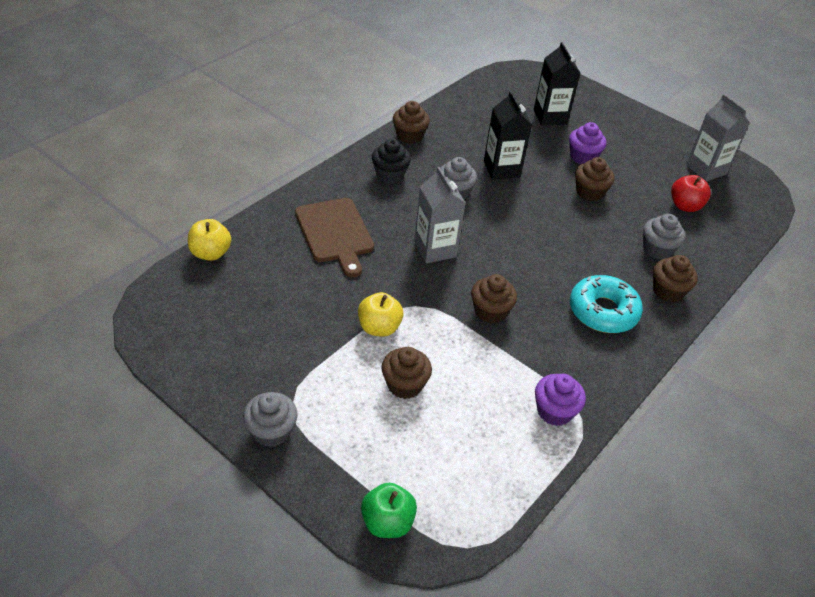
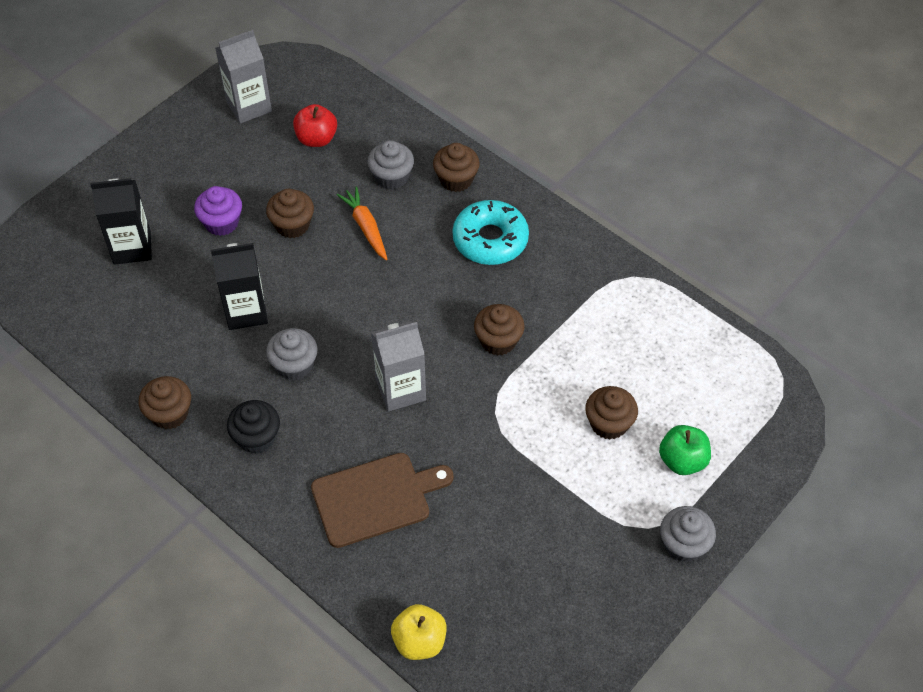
camera: 85 degrees left, 10 degrees up
yellow apple [358,292,404,337] -> none
green apple [361,483,417,538] -> green apple moved to [659,425,711,475]
purple cupcake [535,374,586,426] -> none
none -> orange carrot [337,187,388,260]

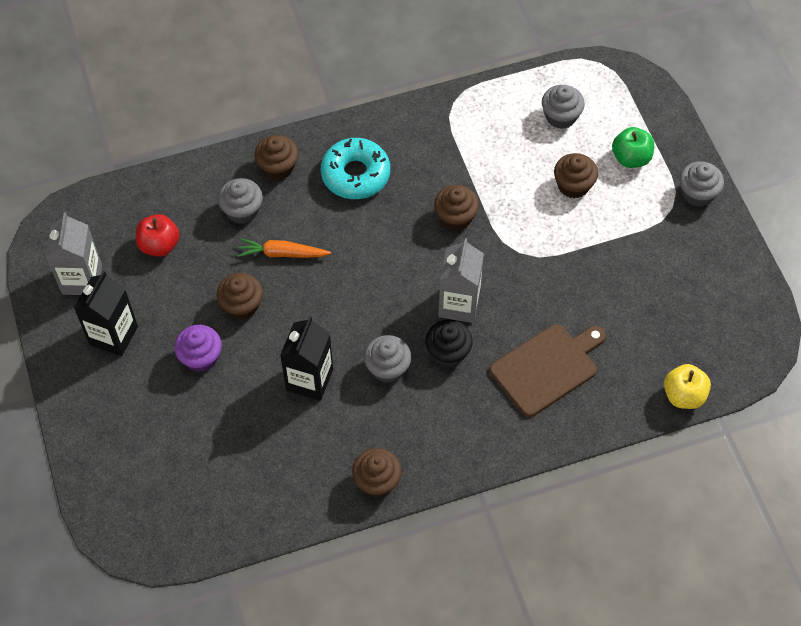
camera: 60 degrees left, 5 degrees up
black carton [90,178,152,265] -> black carton moved to [74,271,138,356]
black cupcake [227,400,280,454] -> black cupcake moved to [425,320,473,367]
brown cutting board [311,453,454,548] -> brown cutting board turned 45 degrees clockwise [490,324,606,417]
none -> grey cupcake [542,85,585,129]

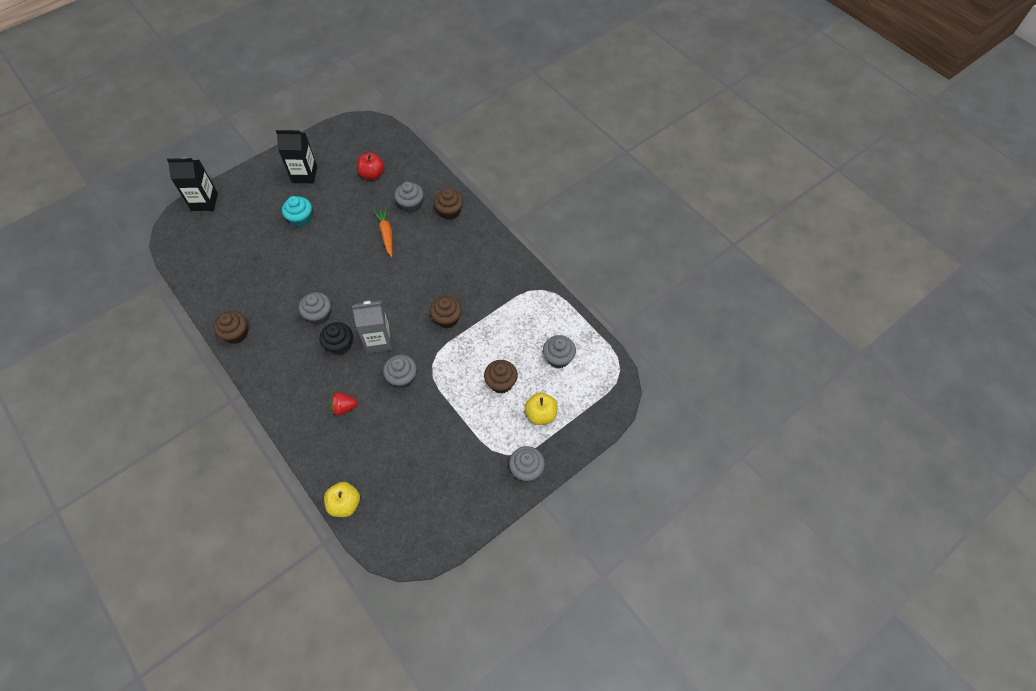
camera: 70 degrees right, 0 degrees up
grey carton [46,212,102,295] -> none
purple cupcake [174,325,222,372] -> turquoise cupcake [282,196,312,227]
brown cupcake [216,273,263,320] -> none
black carton [280,317,333,401] -> black carton moved to [167,158,218,211]
turquoise donut [321,138,390,199] -> none
brown cutting board [490,324,606,417] -> red strawberry [330,392,358,416]
green apple [612,127,654,168] -> yellow apple [525,392,558,425]
none -> grey cupcake [383,355,417,388]

